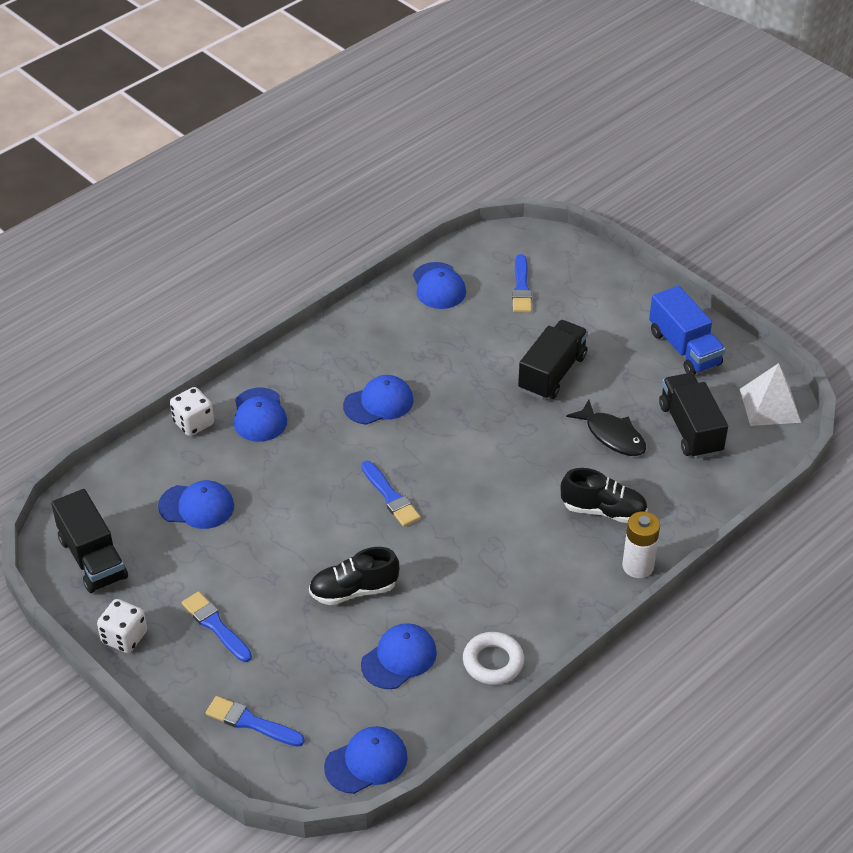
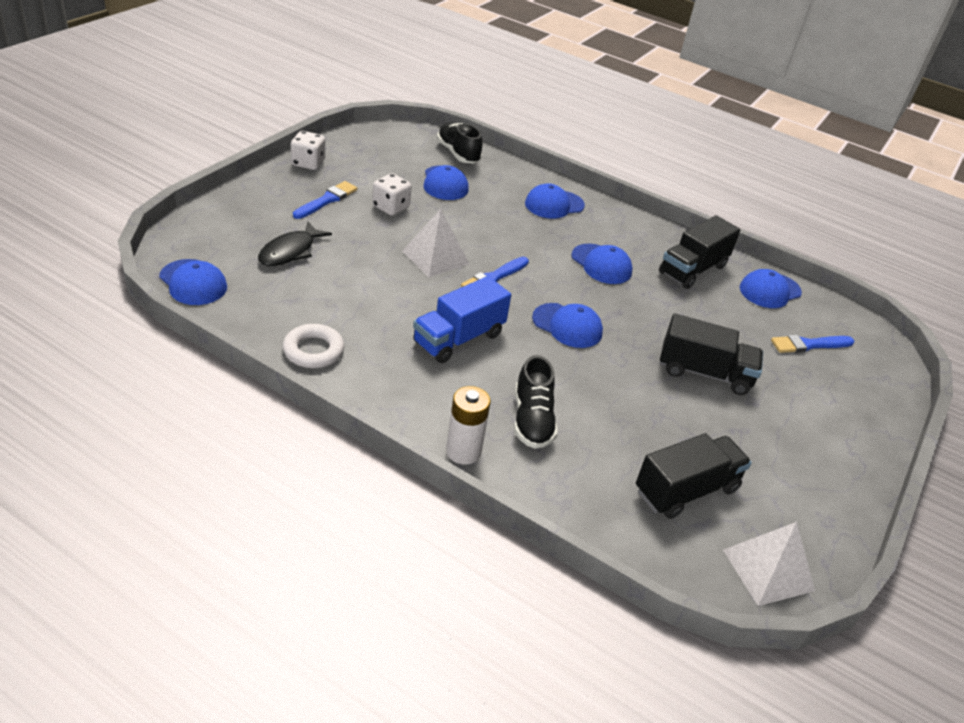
camera: 70 degrees right, 5 degrees down
black truck [51,489,128,593] -> black truck moved to [659,215,740,289]
white dice [170,387,214,436] -> white dice moved to [372,173,412,215]
blue brush [206,696,305,747] -> none
black shoe [309,547,399,605] -> black shoe moved to [437,122,482,164]
blue cap [361,623,437,689] -> blue cap moved to [532,303,603,348]
black fish [566,400,646,456] -> black fish moved to [258,222,332,266]
blue truck [649,286,725,375] -> blue truck moved to [413,276,511,363]
none -> white pyramid [402,209,469,277]

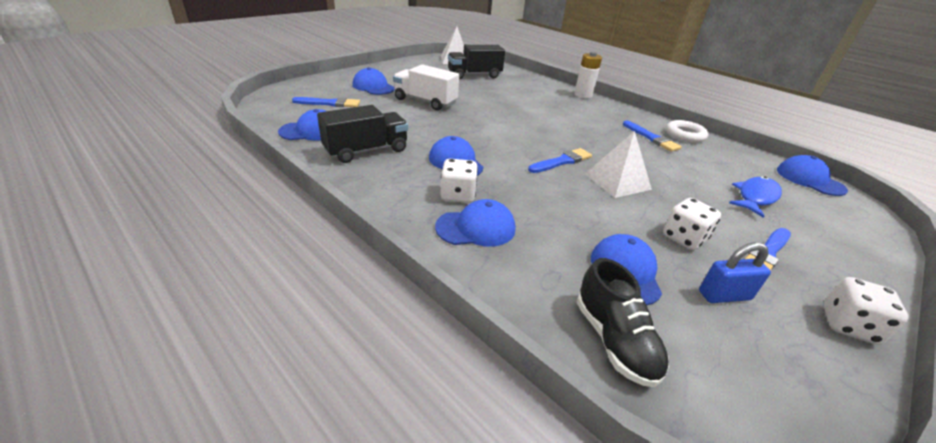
camera: 165 degrees left, 5 degrees down
black fish [258,222,332,266] -> blue fish [729,177,782,218]
blue truck [413,276,511,363] -> none
black shoe [514,355,558,449] -> none
blue cap [532,303,603,348] -> blue cap moved to [353,67,395,95]
black truck [660,314,763,395] -> white truck [393,64,459,110]
none -> white dice [441,159,478,203]
none -> blue brush [623,120,682,152]
none -> blue padlock [699,242,771,303]

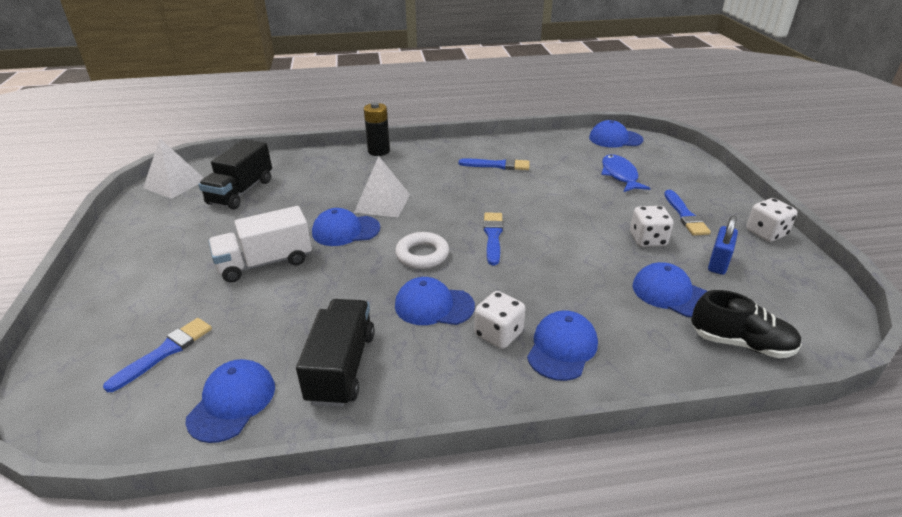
camera: 50 degrees left, 0 degrees up
blue cap [353,67,395,95] -> blue cap moved to [312,208,380,246]
white battery [574,52,602,98] -> black battery [364,102,390,156]
white pyramid [585,131,652,198] -> white pyramid moved to [354,156,410,218]
white ring [666,120,709,143] -> white ring moved to [395,232,449,269]

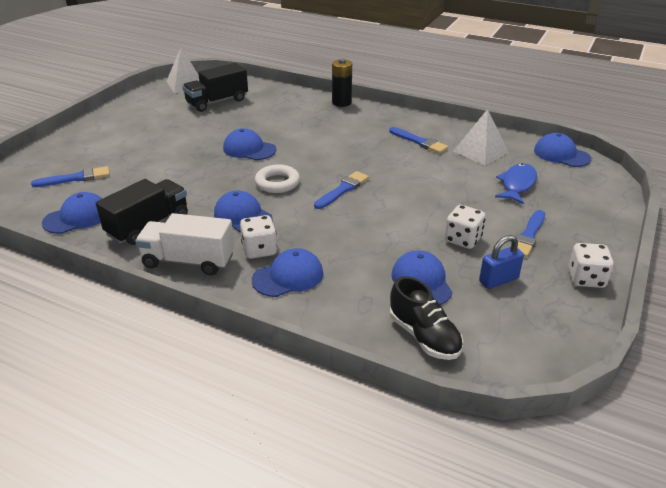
camera: 35 degrees right, 0 degrees up
white truck [208,206,312,282] -> white truck moved to [135,213,235,275]
white pyramid [354,156,410,218] -> white pyramid moved to [454,109,509,165]

